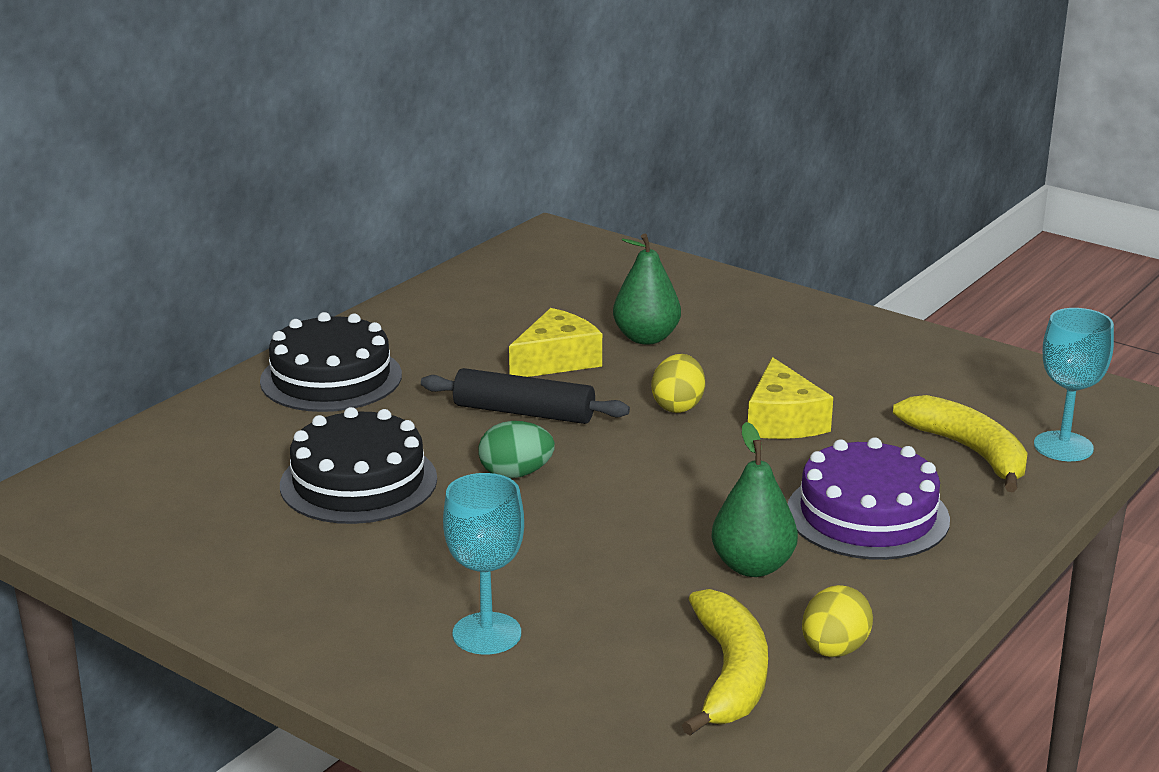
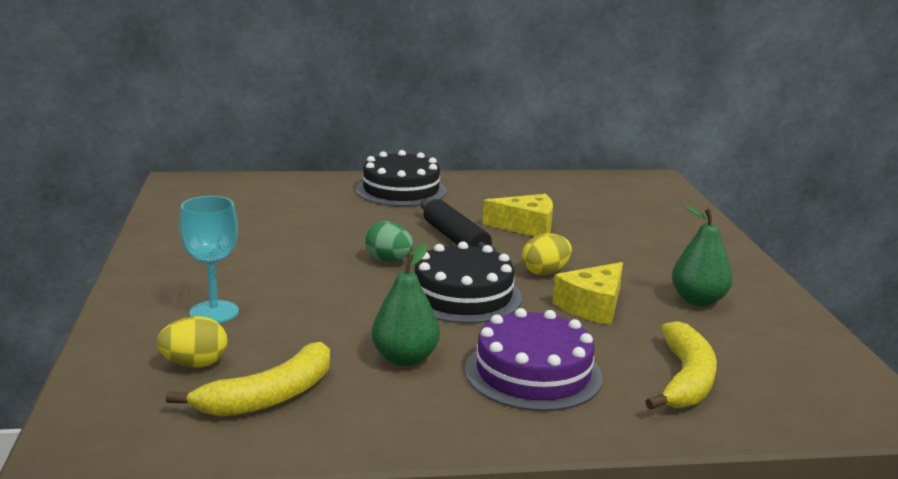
camera: 45 degrees right, 5 degrees down
black cake [280,407,437,524] -> black cake moved to [415,241,522,324]
green pear [613,234,681,344] -> green pear moved to [672,205,733,306]
yellow egg [802,585,873,657] -> yellow egg moved to [156,316,228,367]
turquoise goblet [1034,308,1114,461] -> none

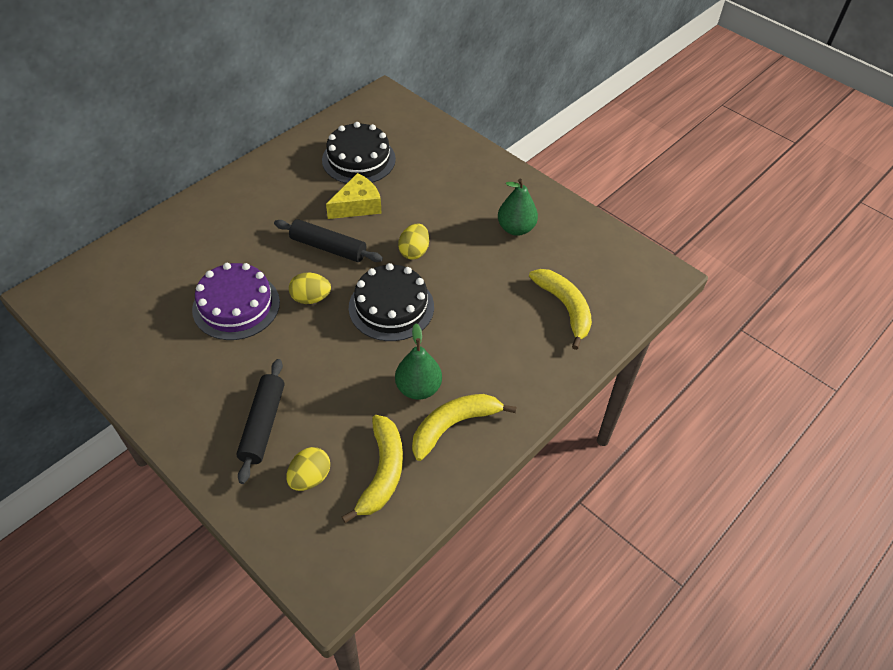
camera: 40 degrees left, 30 degrees up
turquoise goblet [179,196,239,323] -> black rolling pin [236,359,284,484]
black cake [356,150,447,207] -> black cake moved to [322,122,396,184]
green egg [365,221,413,262] -> yellow egg [289,272,331,304]
purple cake [465,308,603,411] -> purple cake moved to [192,263,280,340]
yellow cheese [552,262,623,325] -> none
none -> yellow banana [412,394,516,461]

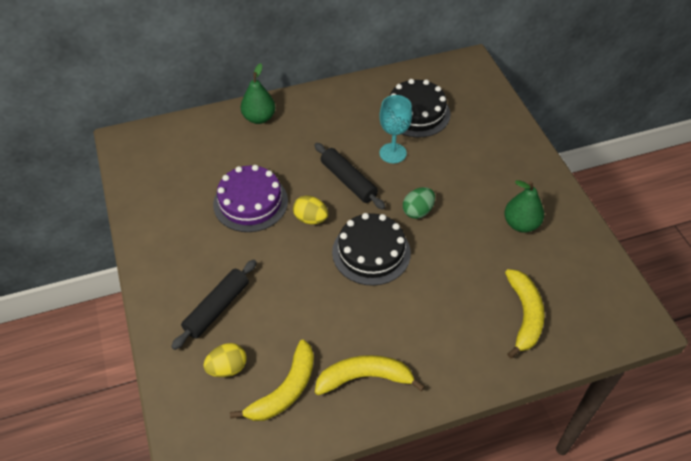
camera: 30 degrees right, 0 degrees up
yellow cheese [326,173,382,219] -> turquoise goblet [379,95,412,163]
green pear [395,324,442,400] -> green pear moved to [241,63,275,124]
yellow egg [398,223,429,260] -> green egg [403,187,435,219]

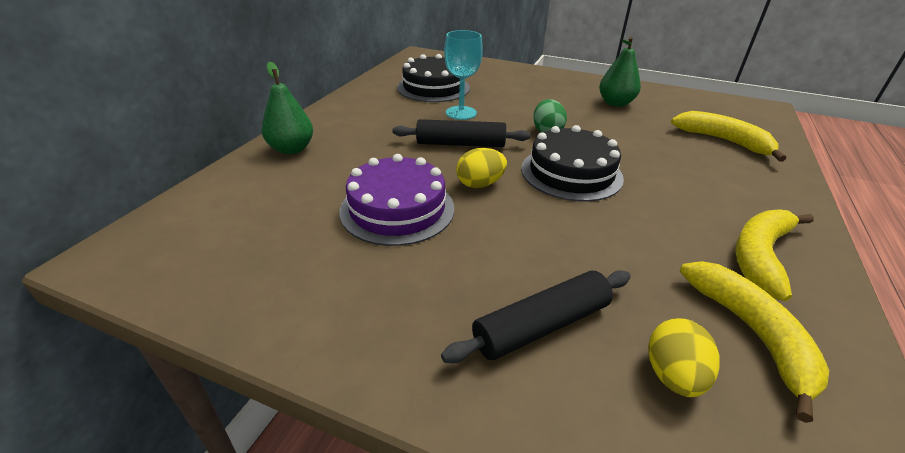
camera: 50 degrees left, 15 degrees down
black rolling pin [171,260,257,350] -> black rolling pin turned 75 degrees clockwise [441,270,631,363]

